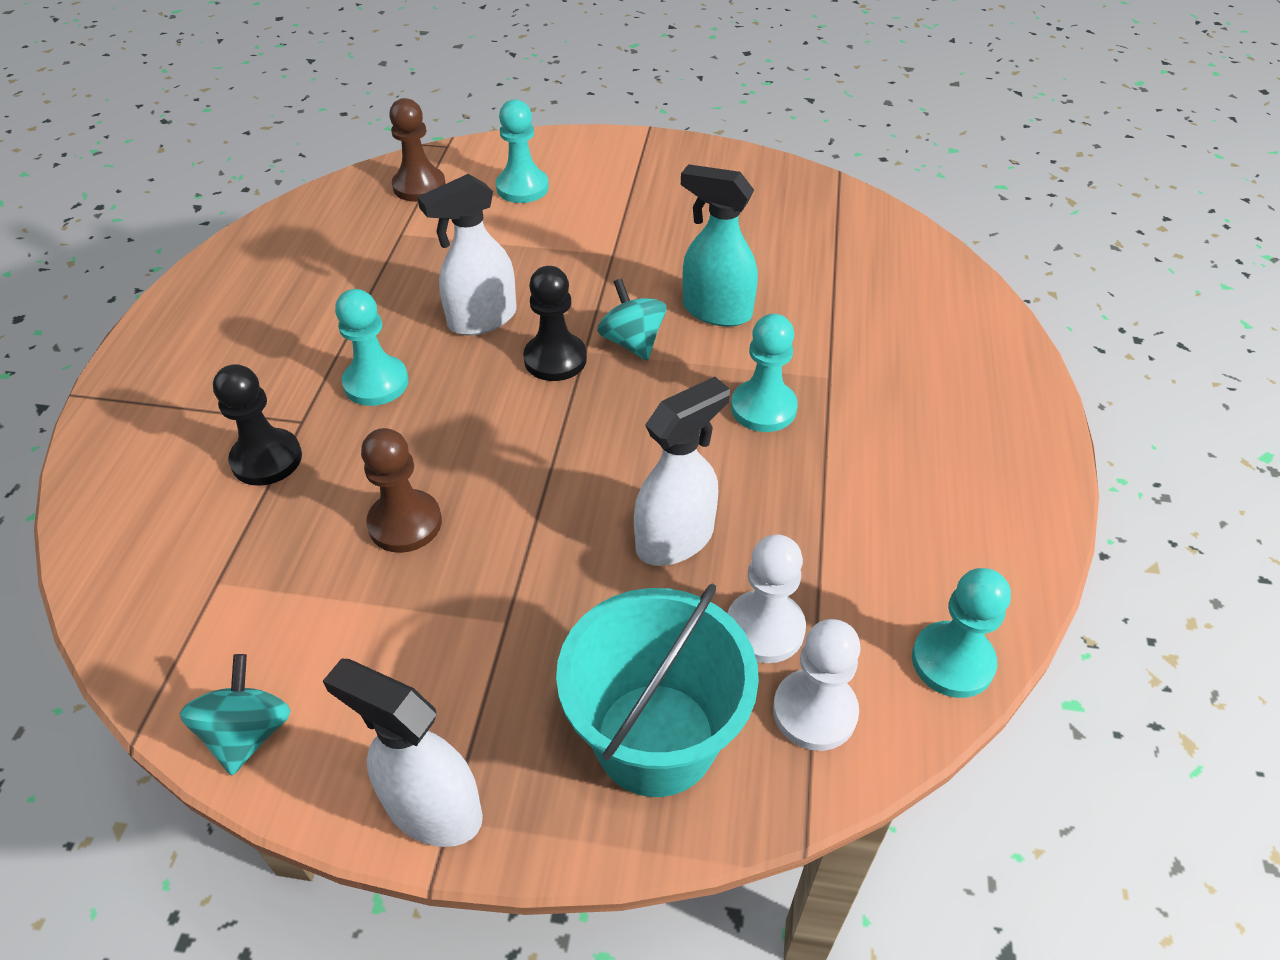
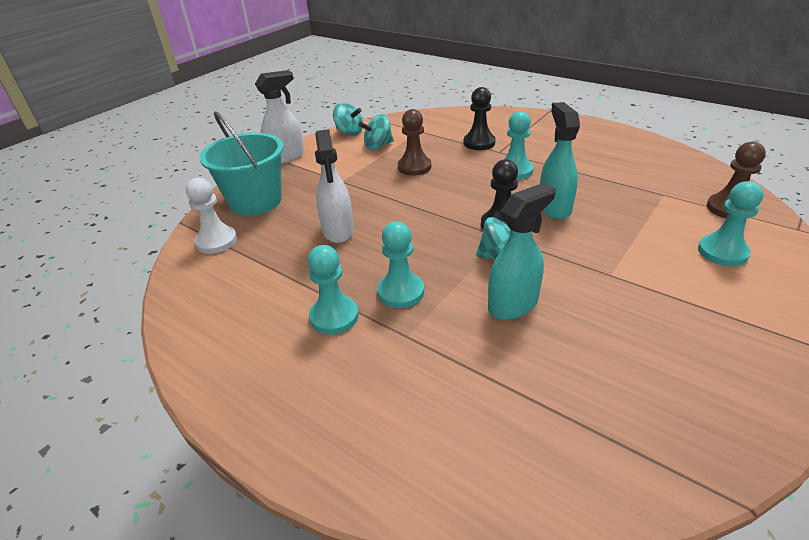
camera: 120 degrees right, 10 degrees down
white spray bottle [417,174,517,335] -> turquoise spray bottle [540,102,580,220]
white pawn [727,535,806,663] -> none
turquoise pawn [912,568,1011,698] -> turquoise pawn moved to [308,245,359,334]
none -> turquoise spinning top [359,115,394,150]

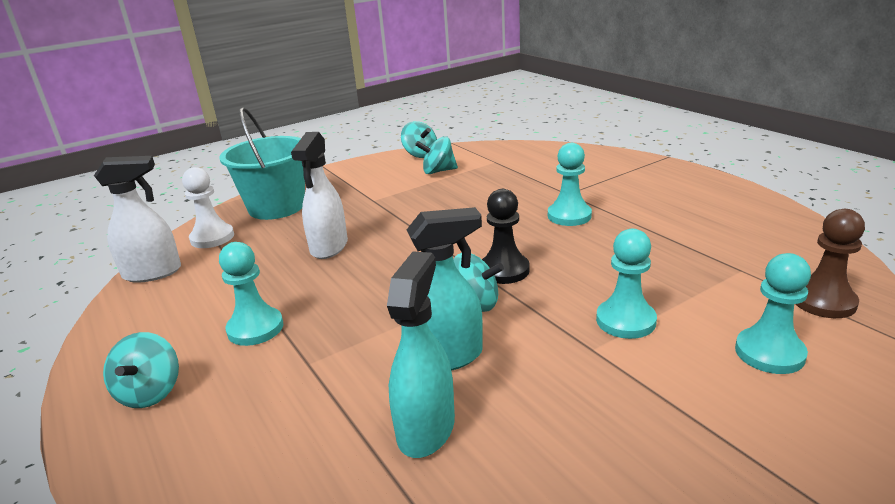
camera: 20 degrees right, 10 degrees down
white spray bottle [255,70,304,164] -> white spray bottle moved to [94,156,181,283]
turquoise pawn [377,222,424,308] -> turquoise pawn moved to [596,229,657,339]
brown pawn [398,109,431,176] -> none
black pawn [464,87,495,150] -> none
turquoise spray bottle [540,102,580,220] -> turquoise spray bottle moved to [387,251,455,458]
none -> turquoise spinning top [103,332,179,408]

